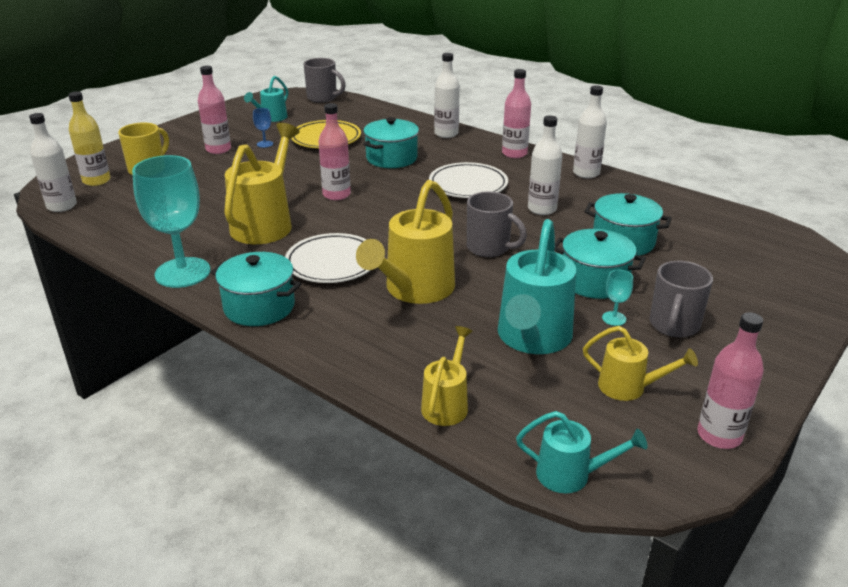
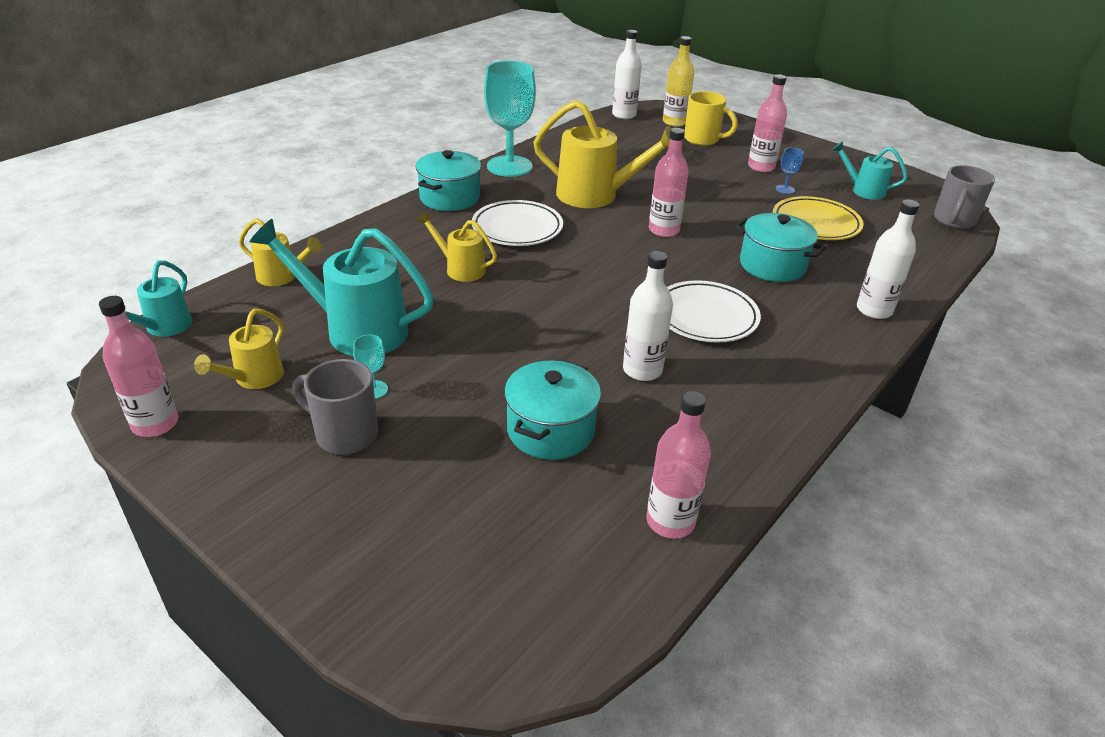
camera: 90 degrees right, 5 degrees up
yellow watering can [356,180,455,304] -> yellow watering can [416,211,497,282], size x0.55
grey mug [467,191,527,257] -> none
pink bottle [502,69,531,158] -> pink bottle moved to [646,391,711,539]
turquoise pot [555,229,646,299] -> none
white bottle [573,85,607,178] -> none

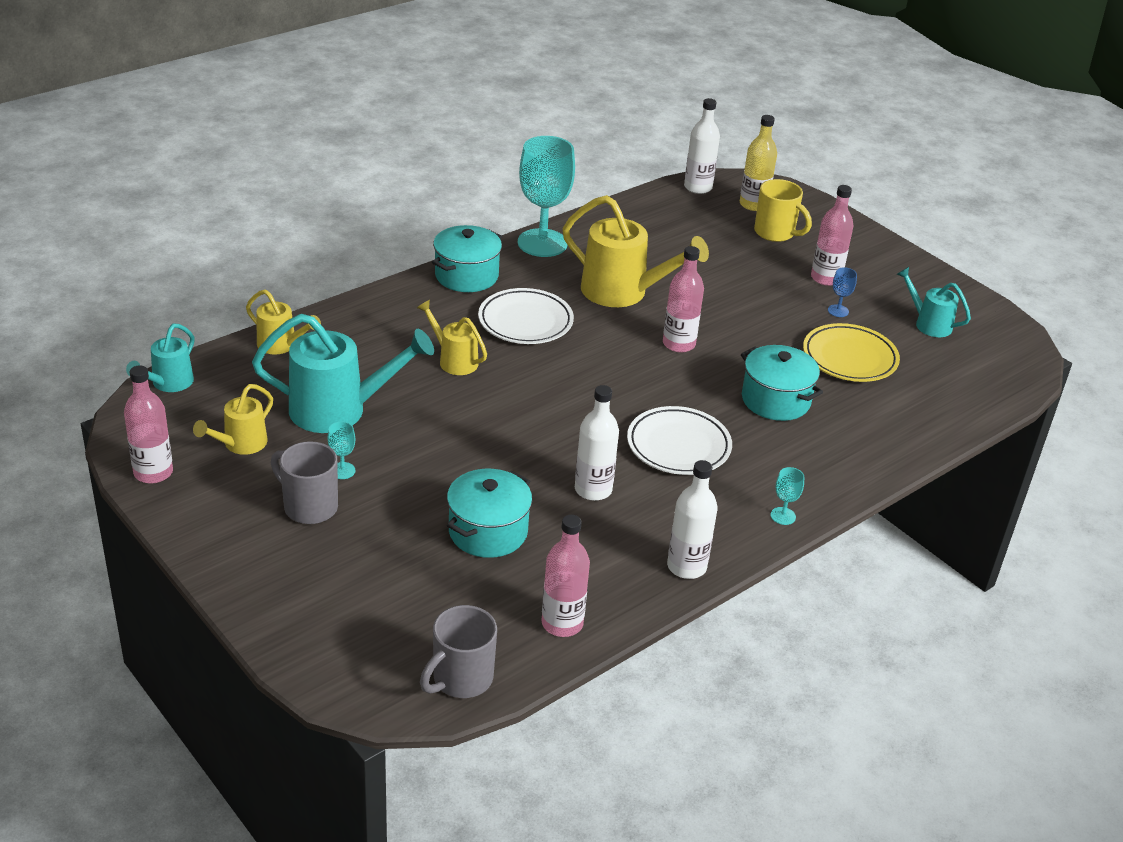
camera: 10 degrees right, 0 degrees up
turquoise watering can [250,219,434,356] -> turquoise watering can turned 150 degrees clockwise [252,314,434,433]
white bottle [857,200,920,319] -> white bottle moved to [667,460,718,579]
grey mug [934,165,995,229] -> grey mug moved to [420,605,497,698]
none -> turquoise goblet [771,467,804,525]

